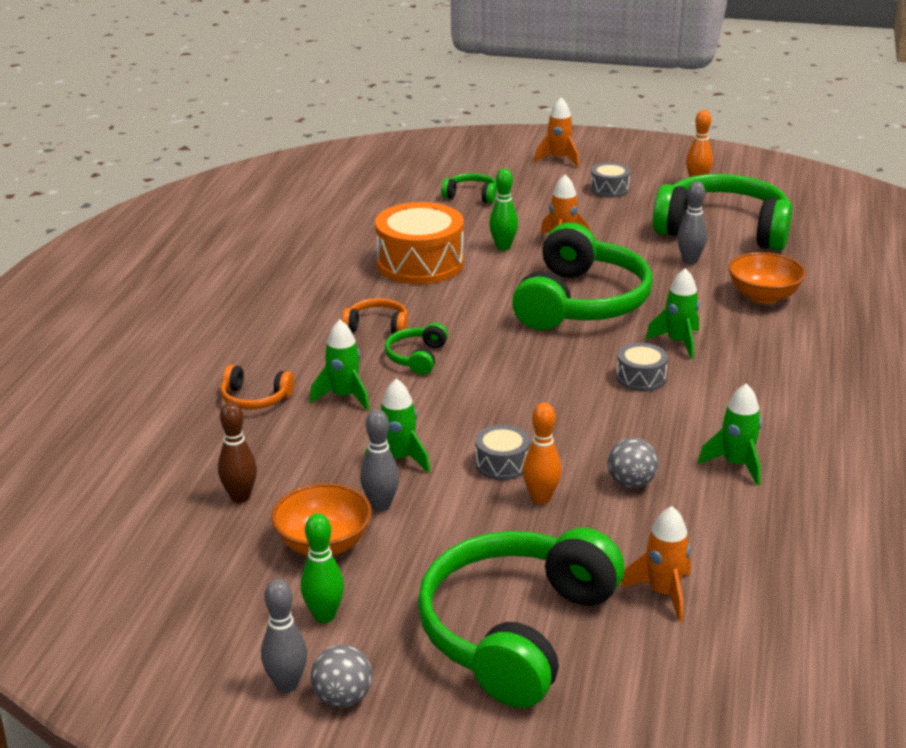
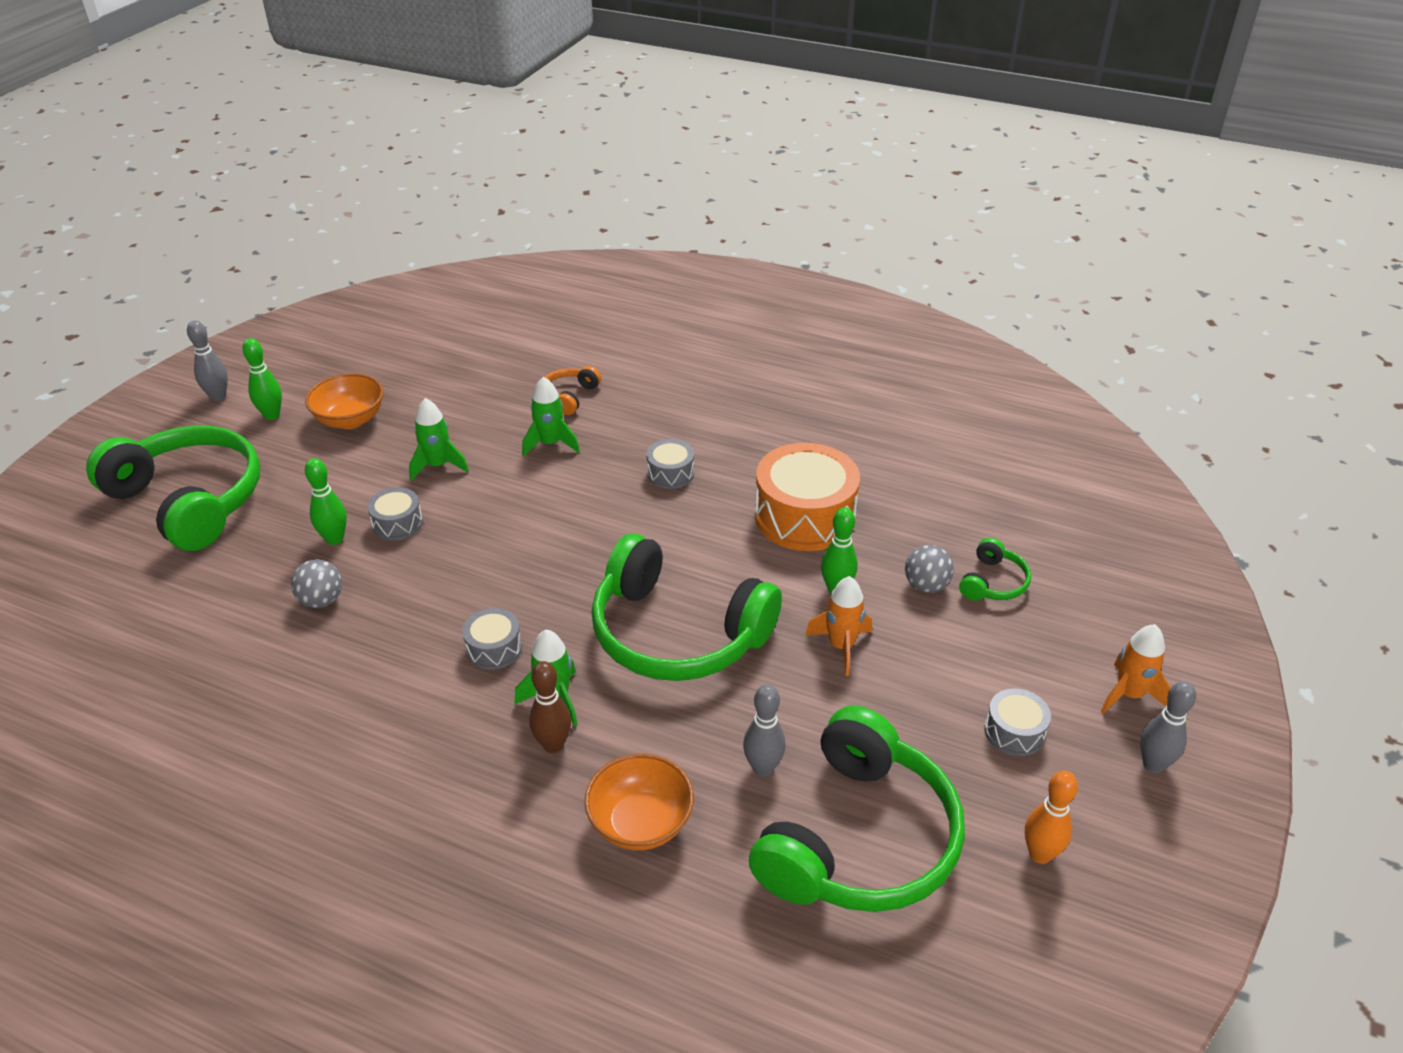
camera: 100 degrees right, 10 degrees up
brown bowling pin [218,402,257,503] -> brown bowling pin moved to [529,661,571,753]
grey ball [311,645,372,708] -> grey ball moved to [905,545,954,593]
orange headphones [342,298,408,334] -> grey drum [646,439,694,489]
grey bowling pin [360,409,399,511] -> grey bowling pin moved to [1140,681,1196,773]
green headphones [385,323,448,375] -> none
orange bowling pin [523,403,562,504] -> green bowling pin [305,458,347,545]
orange rocket [621,506,691,622] -> none
green rocket [698,383,762,486] -> none

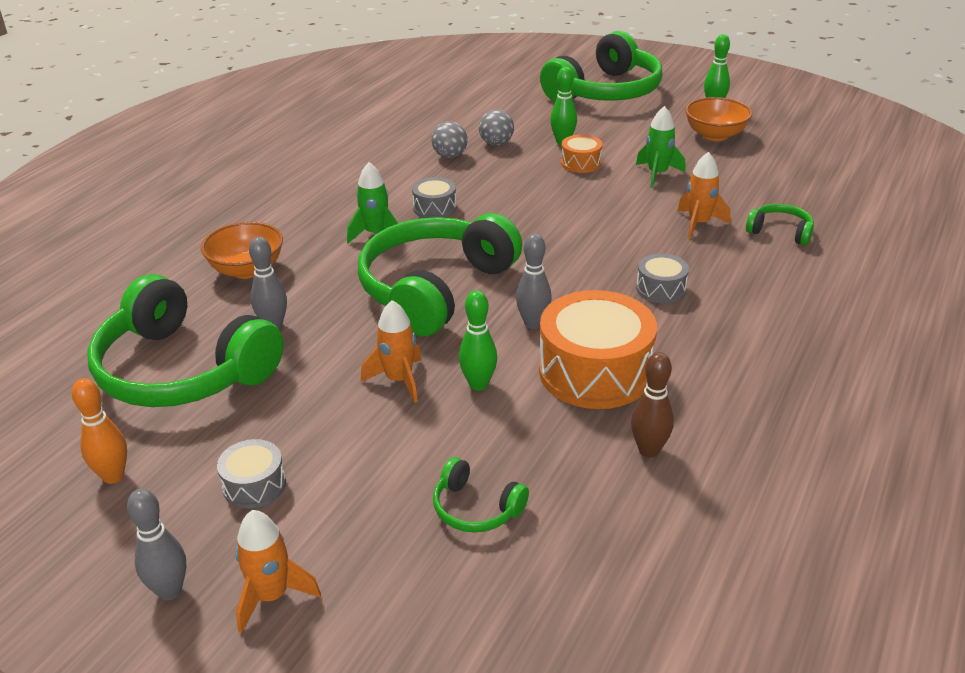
camera: 95 degrees right, 5 degrees down
grey bowling pin [187,320,228,401] -> grey bowling pin moved to [516,233,552,329]
grey drum [367,487,423,541] -> orange drum [561,135,603,173]
green rocket [522,377,579,457] -> orange rocket [677,152,730,239]
brown bowling pin [529,661,571,753] -> brown bowling pin moved to [631,352,674,457]
orange headphones [545,366,601,415] -> green headphones [746,204,814,246]
grey ball [905,545,954,593] -> grey ball moved to [431,121,468,158]

